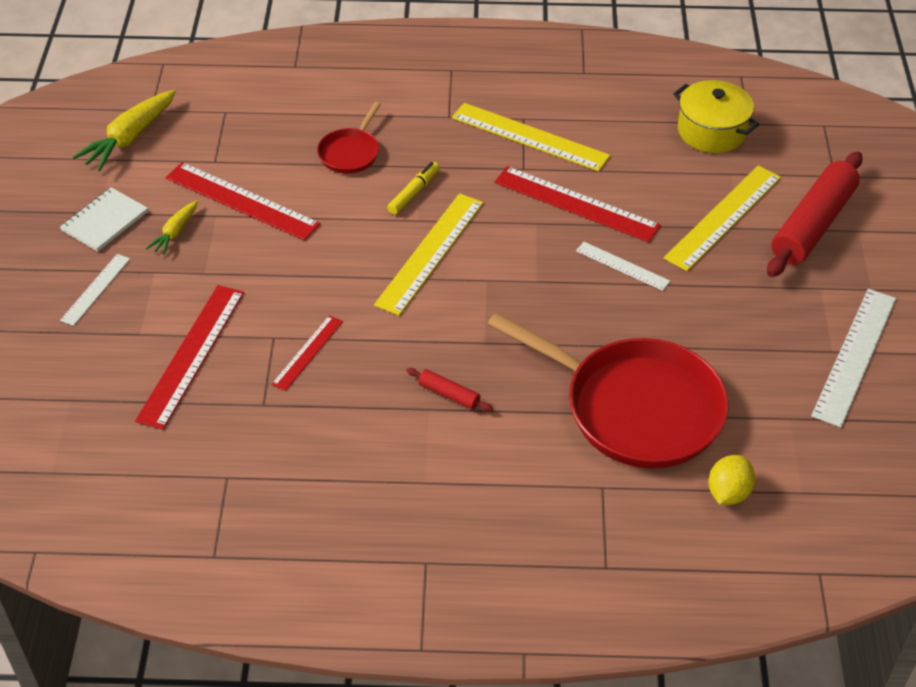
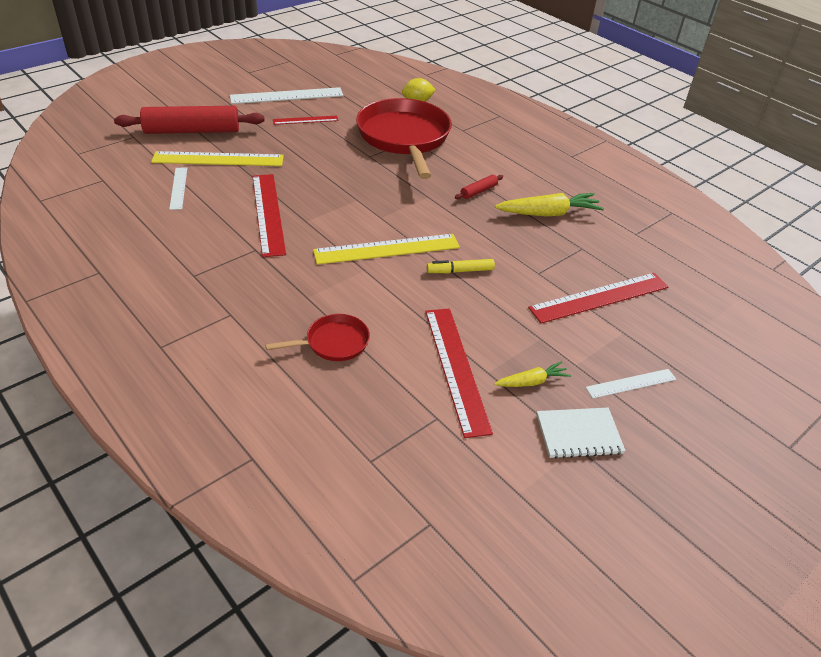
camera: 135 degrees left, 5 degrees down
yellow carrot [73,90,176,171] -> yellow carrot moved to [495,193,604,217]
red ruler [271,315,343,391] -> red ruler moved to [273,116,339,125]
yellow marker [387,162,440,215] -> yellow marker moved to [427,259,495,273]
red rolling pin [406,368,493,411] -> red rolling pin turned 60 degrees clockwise [455,175,503,199]
yellow ruler [452,103,610,171] -> none
white ruler [576,242,670,291] -> white ruler moved to [169,167,187,210]
yellow pot [673,80,759,153] -> none

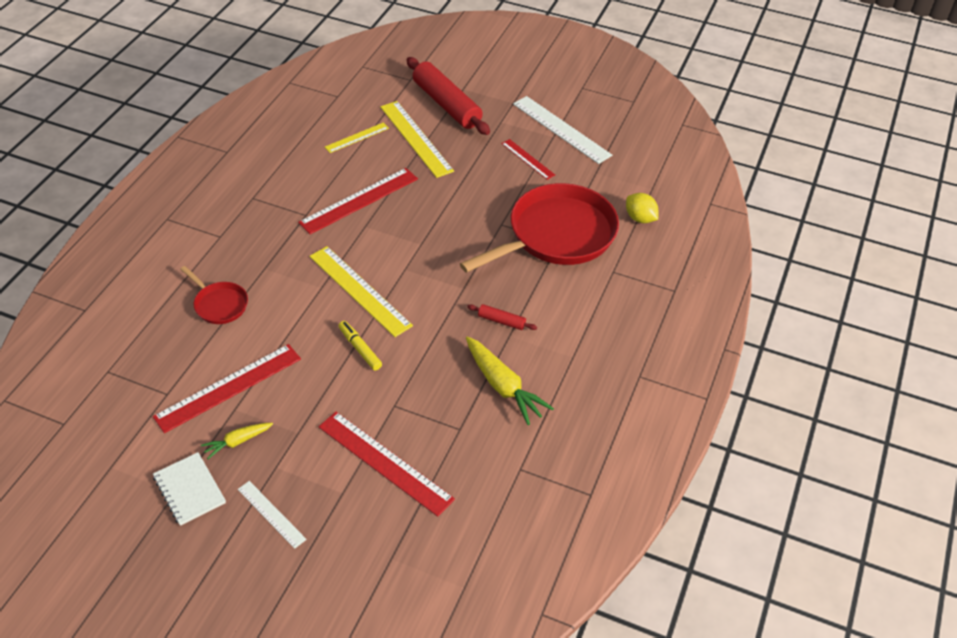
camera: 65 degrees right, 5 degrees up
white ruler [169,167,187,210] -> yellow ruler [325,123,389,153]
yellow carrot [494,361,571,387] -> yellow carrot turned 105 degrees clockwise [201,423,273,459]

